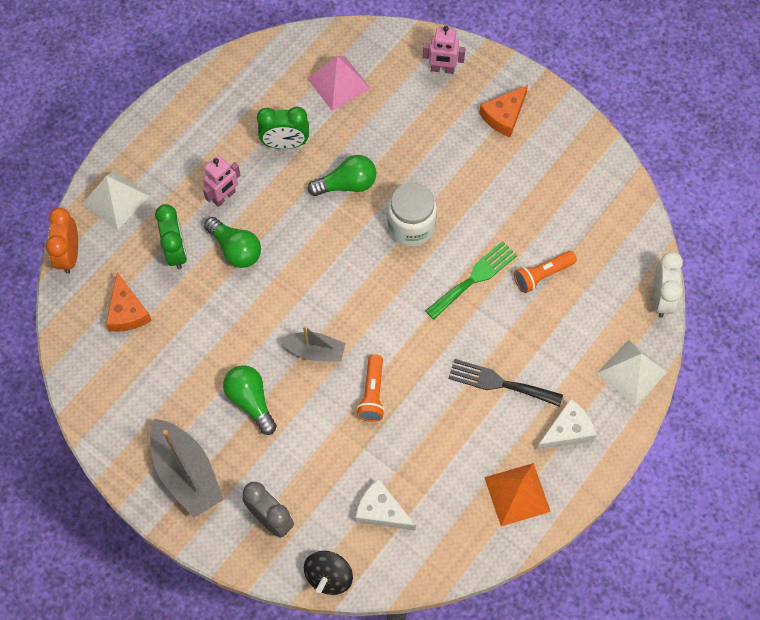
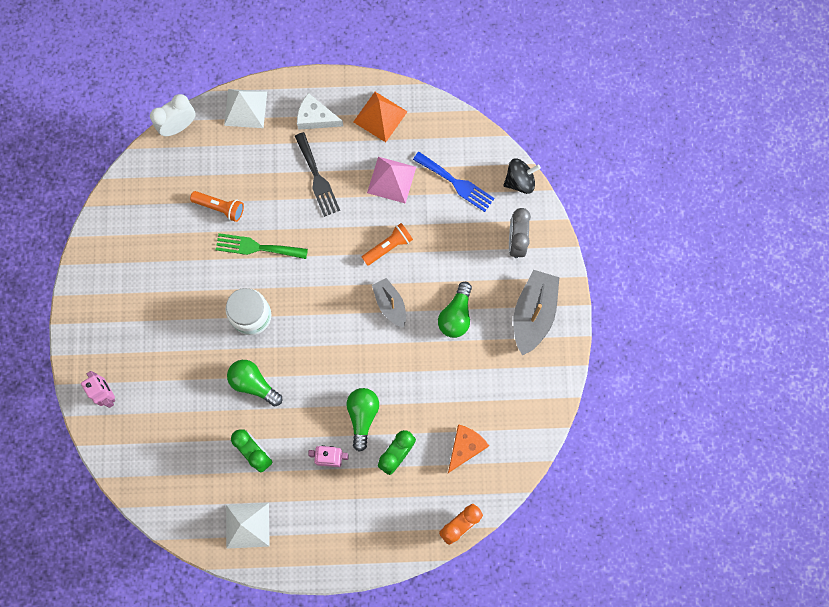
camera: 130 degrees left, 10 degrees up
white pyramid [82,171,149,230] -> white pyramid moved to [226,503,270,549]
pink pyramid [307,56,371,111] -> pink pyramid moved to [367,157,416,204]
white cheese [355,479,416,530] -> blue fork [413,152,495,212]
orange cheese [479,85,528,137] -> none

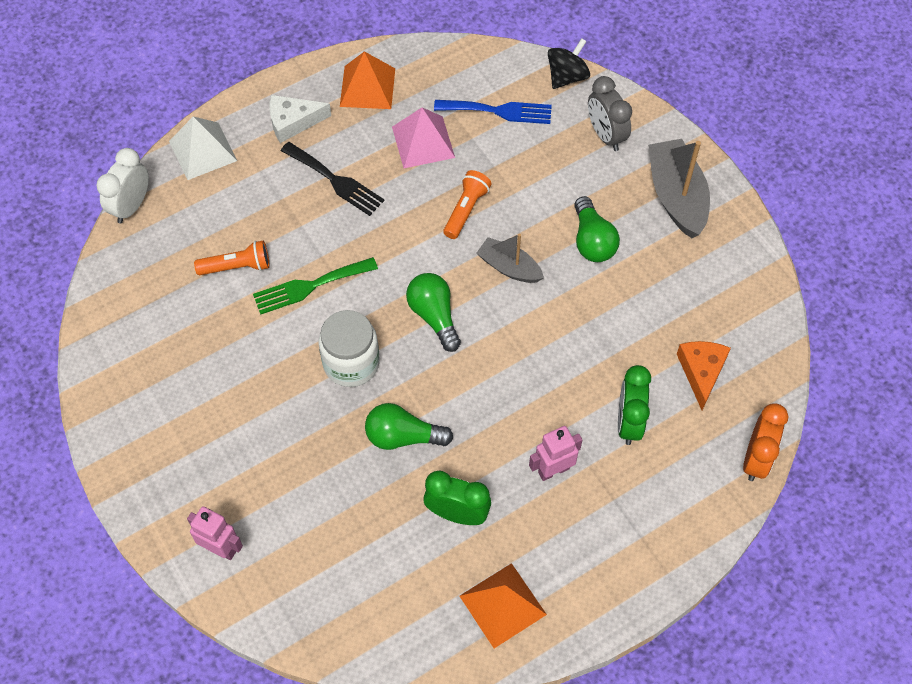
camera: 30 degrees left, 15 degrees down
white pyramid [226,503,270,549] -> orange pyramid [460,563,547,648]
green light bulb [346,388,379,452] -> green light bulb moved to [406,273,461,352]

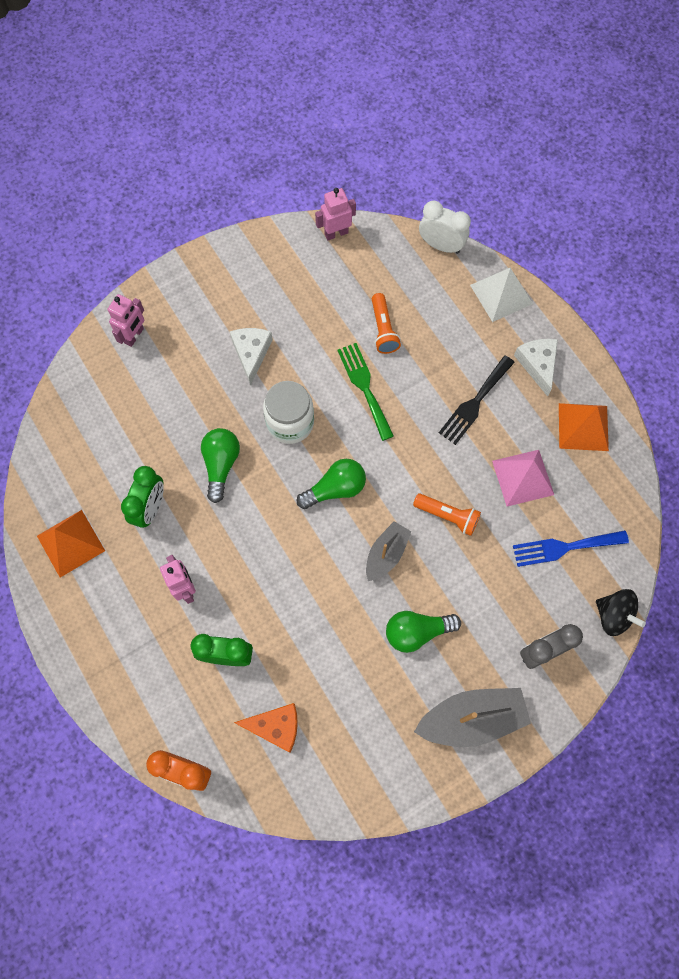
camera: 90 degrees right, 10 degrees up
blue fork [434,100,552,124] -> blue fork turned 75 degrees clockwise [513,530,629,567]
none -> white cheese [230,328,273,386]
none -> pink robot [315,188,356,240]

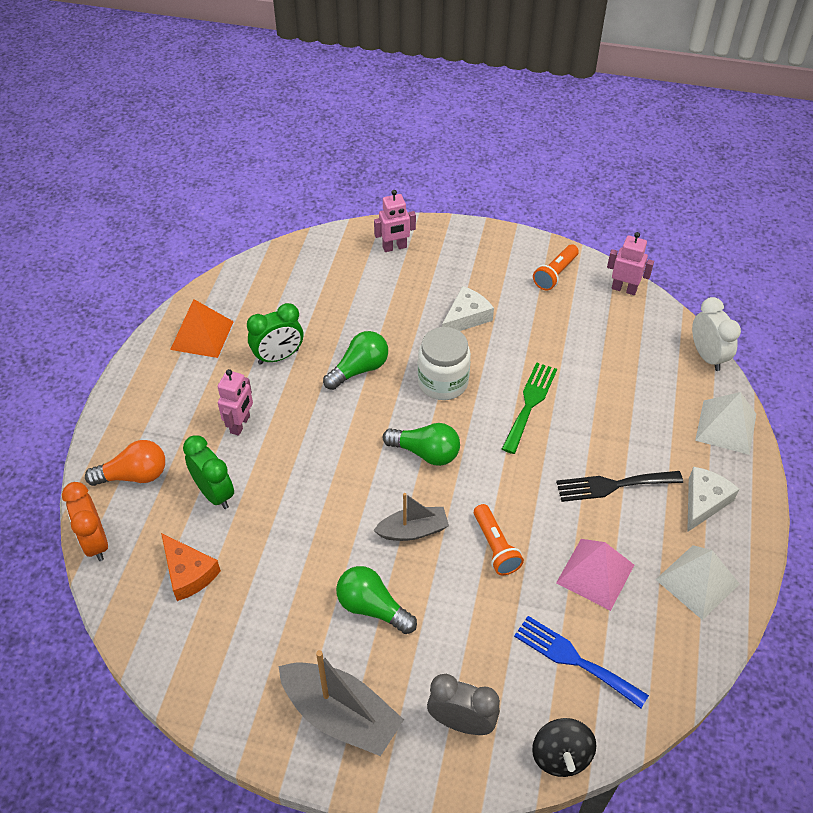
camera: 45 degrees right, 20 degrees down
orange flashlight [372,293,401,354] -> orange flashlight moved to [533,245,579,291]
orange pyramid [559,403,609,451] -> white pyramid [655,545,740,620]
none -> orange light bulb [85,440,165,486]

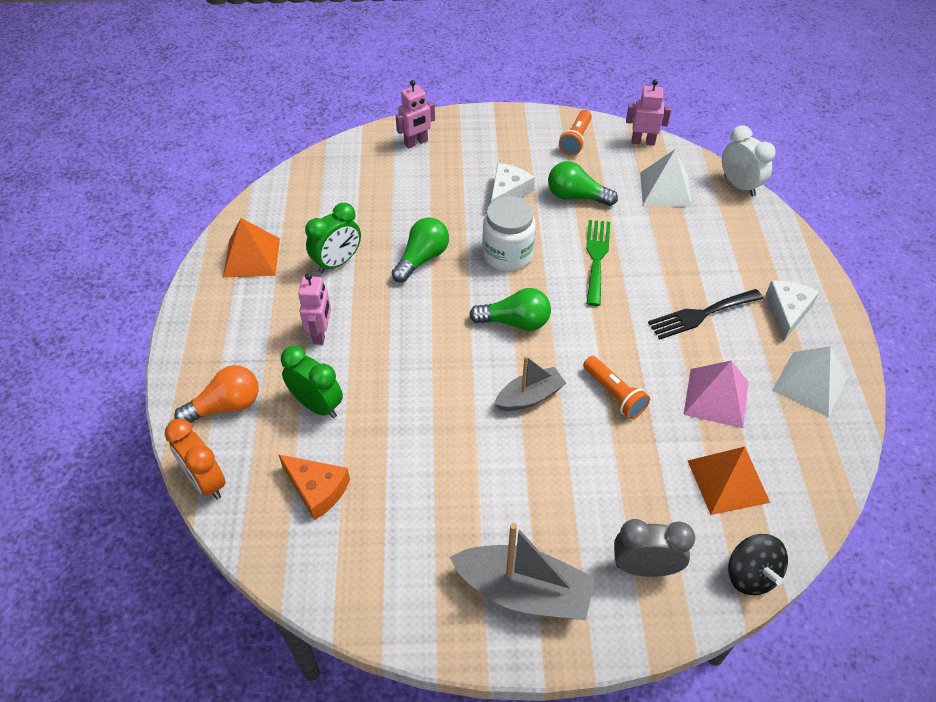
camera: 15 degrees left, 0 degrees up
green light bulb [336,566,417,634] -> green light bulb moved to [548,161,618,206]
blue fork [514,616,649,708] -> orange pyramid [688,447,770,515]
white pyramid [695,392,756,455] -> white pyramid moved to [640,150,692,207]

